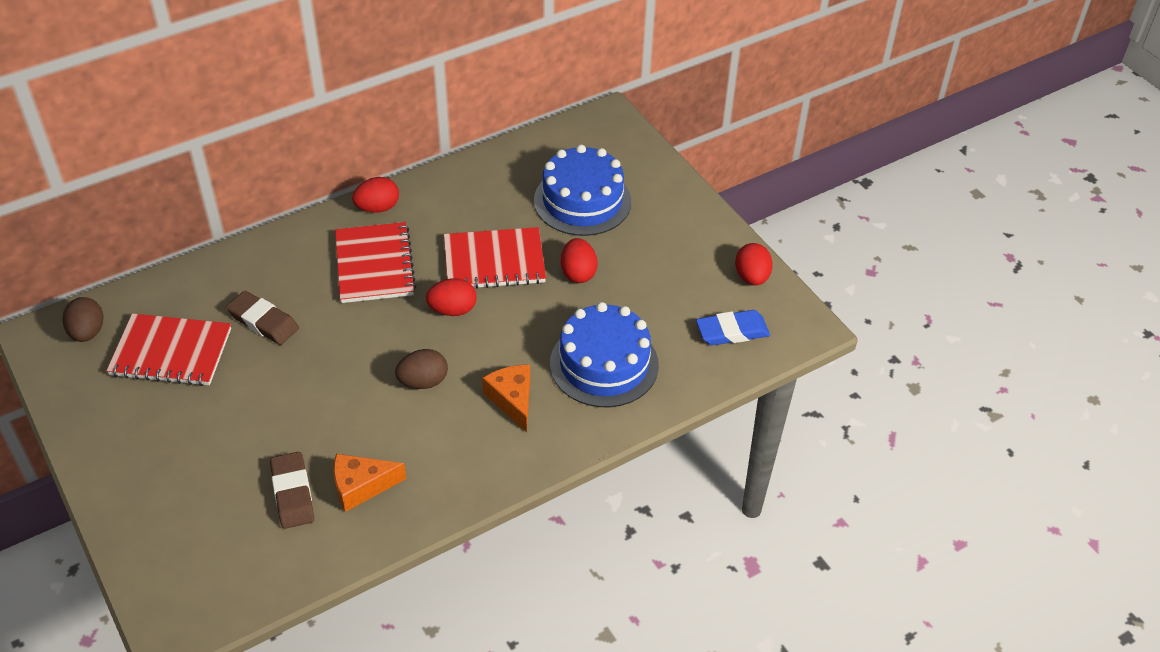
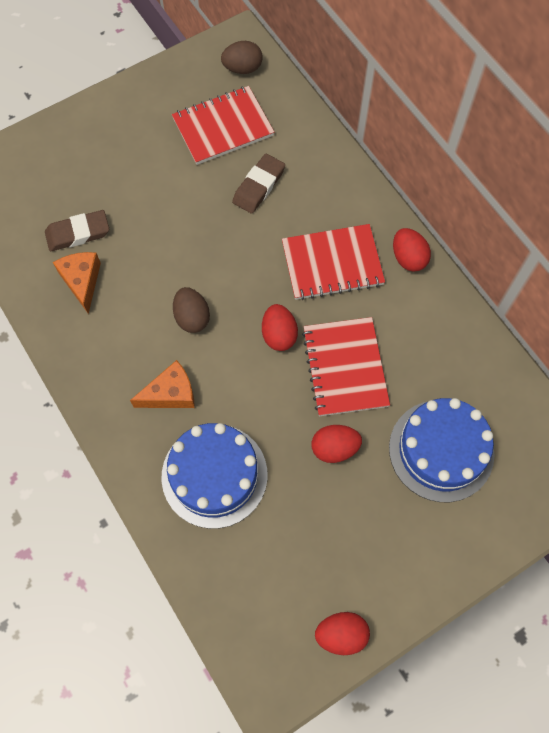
camera: 90 degrees right, 20 degrees up
red notebook [106,313,231,386] -> red notebook turned 60 degrees clockwise [172,86,274,165]
blue eraser [696,310,770,345] -> none

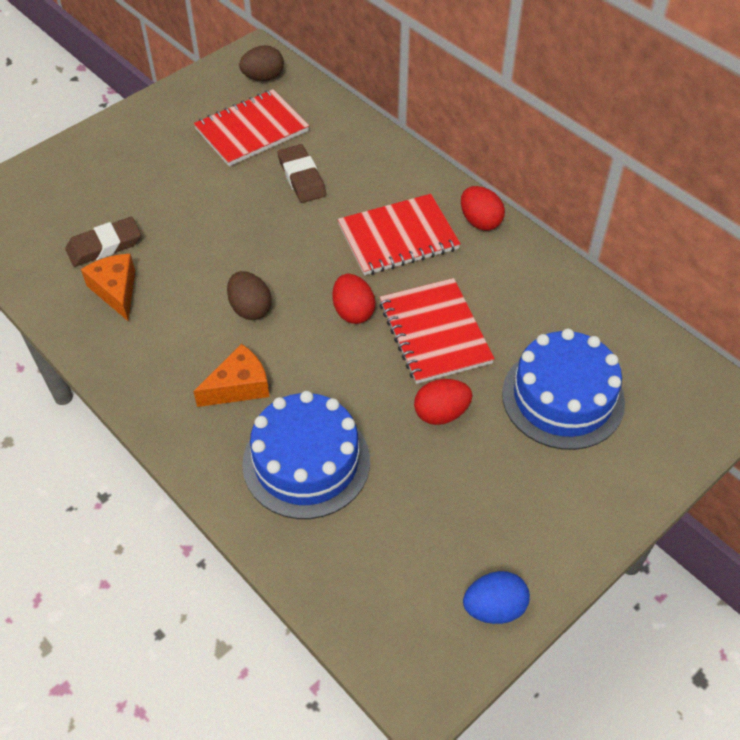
camera: 10 degrees left, 15 degrees down
brown eraser [232,154,285,214] -> brown eraser turned 45 degrees counterclockwise [278,144,326,203]
red egg [315,612,370,655] -> blue egg [463,571,530,624]

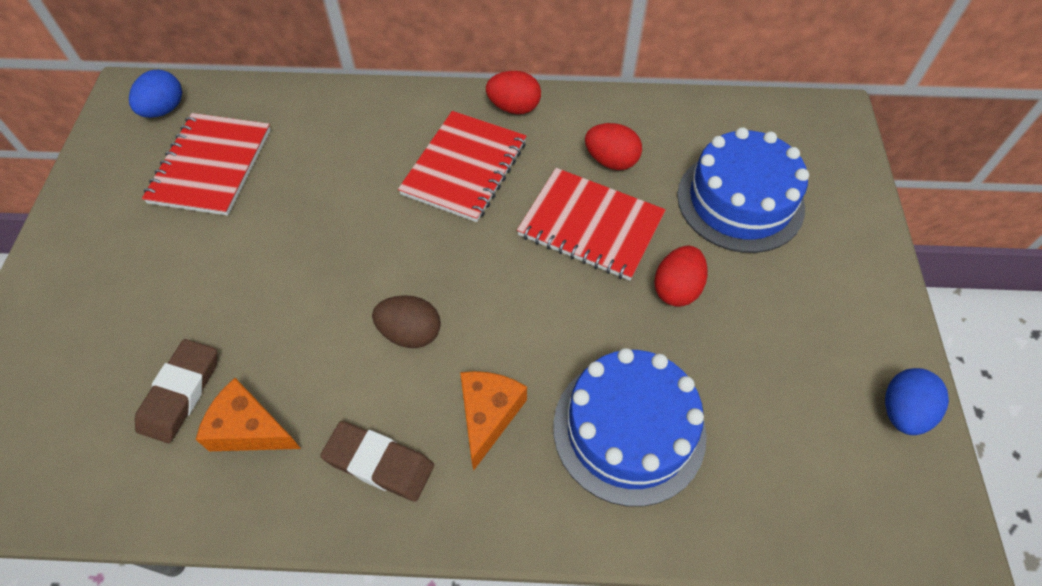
camera: 45 degrees left, 5 degrees up
brown egg [239,45,284,81] -> blue egg [129,69,182,118]
brown eraser [278,144,326,203] -> brown eraser moved to [320,421,434,502]
red egg [333,274,375,324] -> red egg moved to [585,123,642,170]

